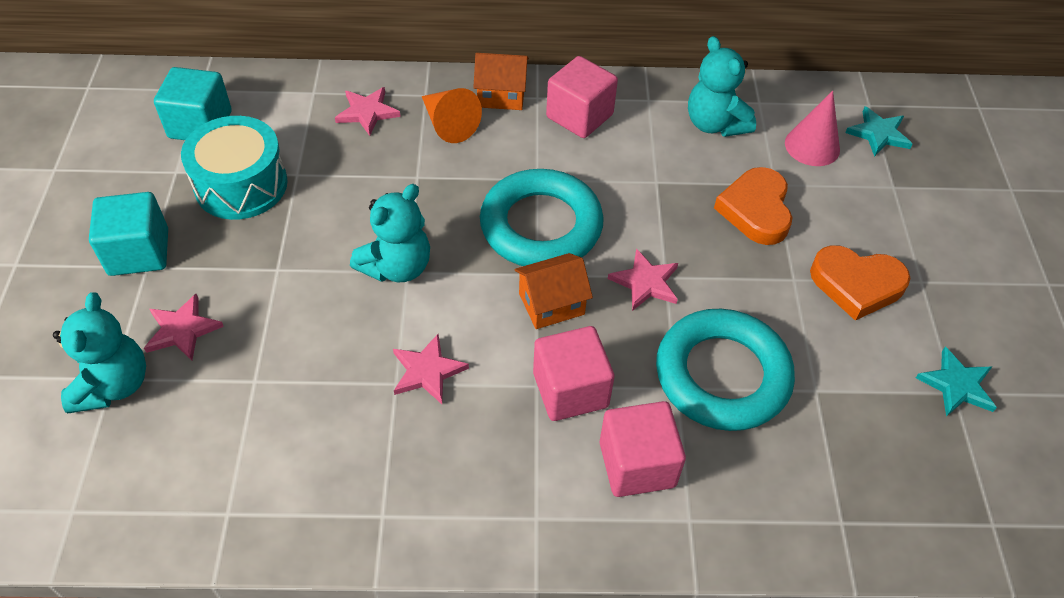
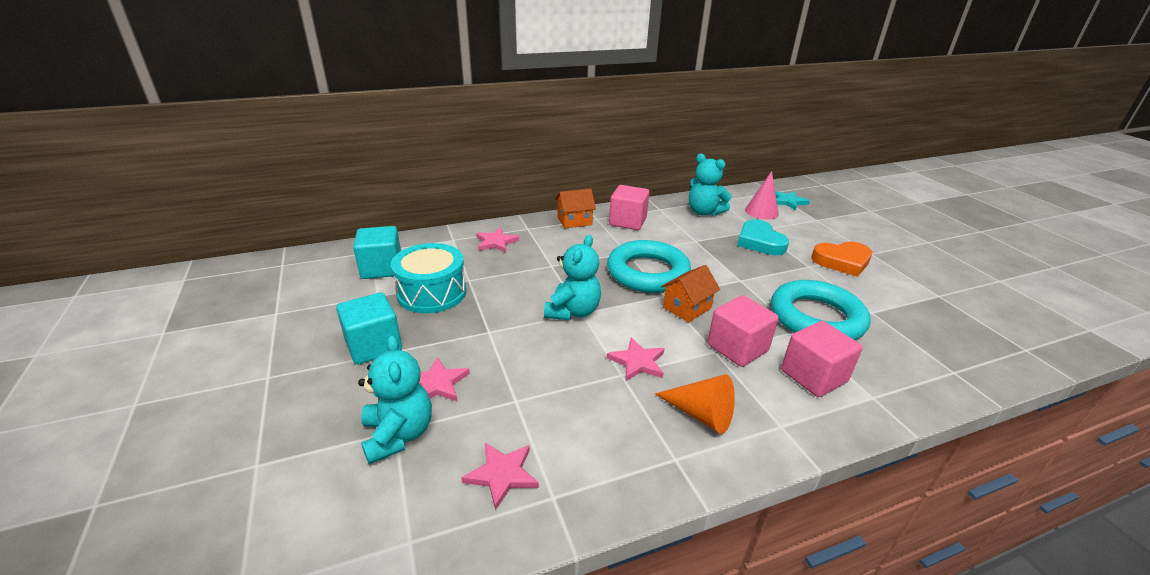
camera: 20 degrees left, 20 degrees down
orange cone [422,88,482,143] -> orange cone moved to [655,374,735,434]
pink star [608,248,678,311] -> pink star moved to [461,443,539,511]
orange heart [714,167,793,245] -> turquoise heart [737,219,789,255]
turquoise star [916,347,997,417] -> none

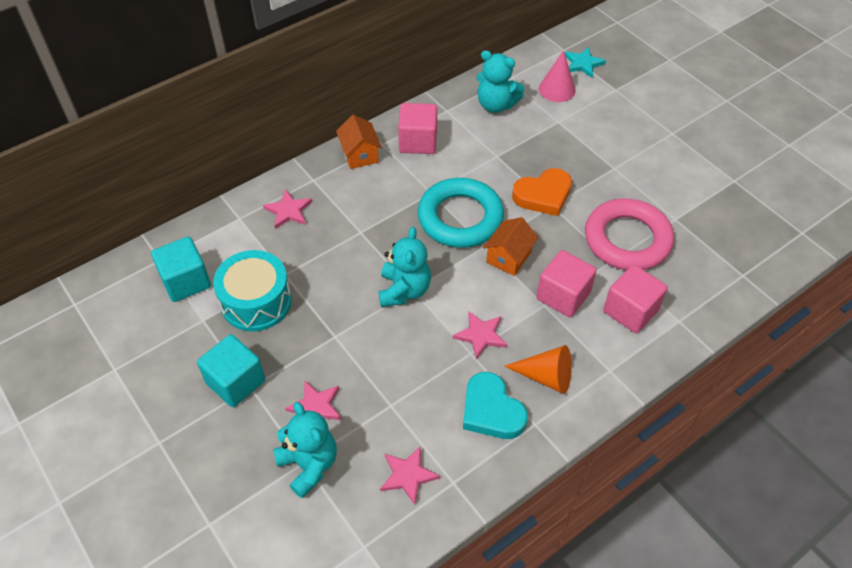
camera: 15 degrees left, 20 degrees up
orange house [555,189,596,228] -> orange house turned 75 degrees counterclockwise [336,115,382,169]
turquoise heart [737,219,789,255] -> turquoise heart moved to [463,372,528,439]
turquoise ring [771,280,871,340] -> pink ring [585,198,674,270]
orange heart [811,241,872,277] -> orange heart moved to [512,168,572,216]

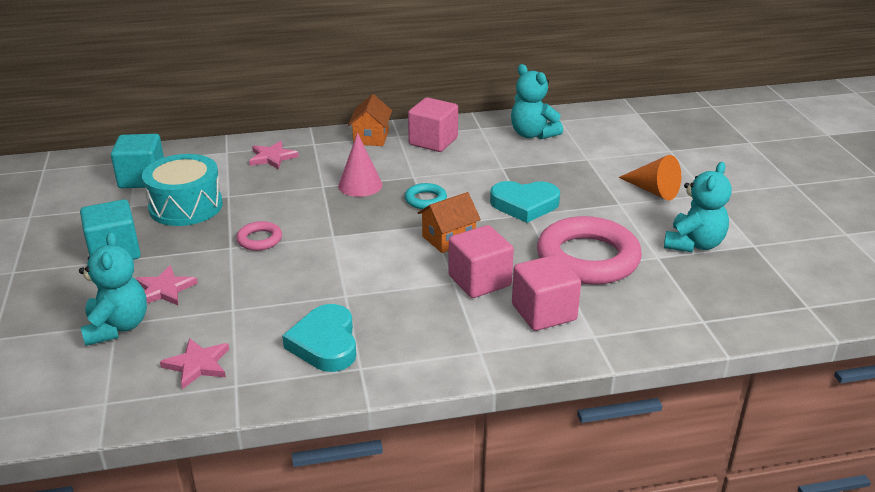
camera: 25 degrees right, 20 degrees down
turquoise teddy bear [379,227,431,307] -> turquoise teddy bear moved to [664,162,732,252]
turquoise ring [418,178,504,248] -> turquoise ring [405,183,447,209], size x0.45
pink star [453,312,507,360] -> none
orange cone [504,345,572,394] -> orange cone moved to [618,155,681,201]
orange heart [512,168,572,216] -> turquoise heart [490,181,560,223]
pink cone [539,50,576,102] -> pink cone moved to [338,133,382,197]
turquoise star [565,47,606,78] -> none
none -> pink ring [236,221,282,251]

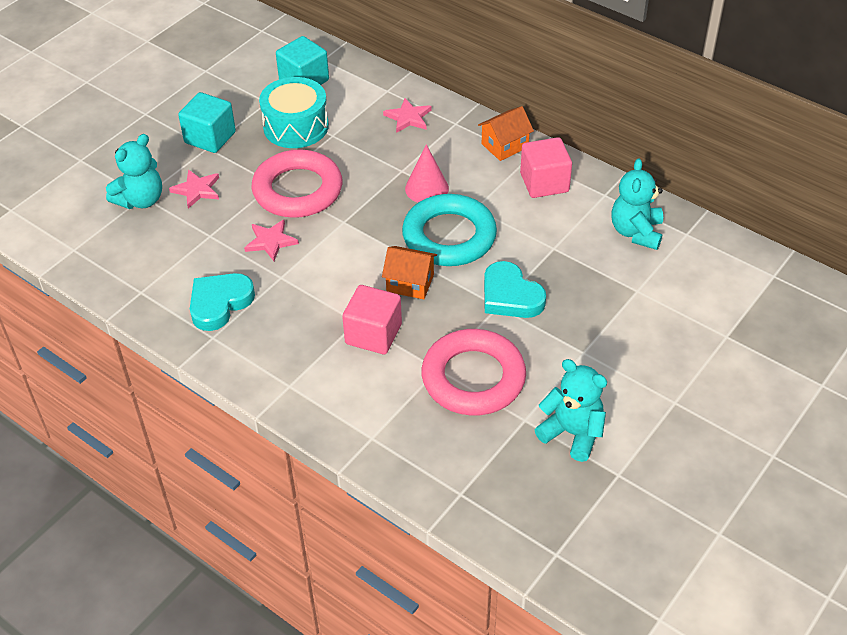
camera: 50 degrees right, 15 degrees up
pink star [160,338,229,389] -> pink star moved to [244,220,299,261]
pink ring [236,221,282,251] -> pink ring [252,149,342,218], size x2.22
turquoise ring [405,183,447,209] -> turquoise ring [402,194,497,266], size x2.22
pink cube [512,255,581,331] -> none
orange cone [618,155,681,201] -> none
turquoise teddy bear [664,162,732,252] -> turquoise teddy bear turned 135 degrees counterclockwise [534,359,607,462]

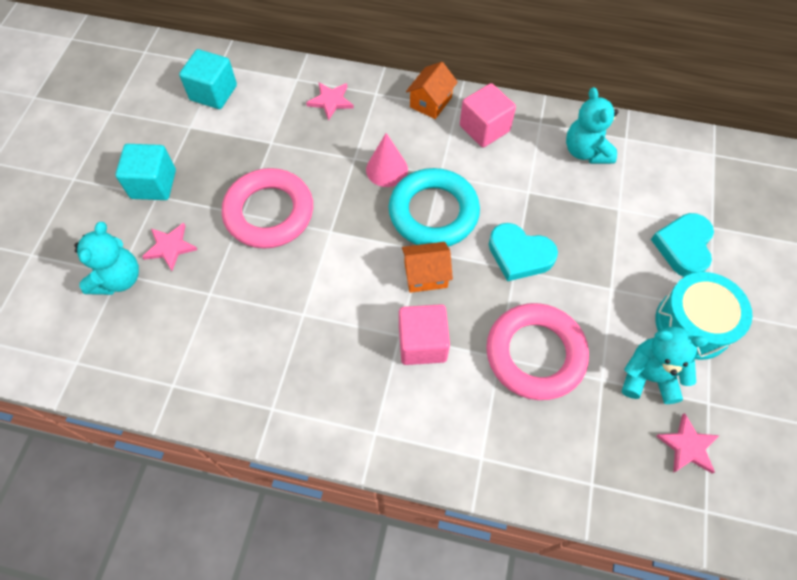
camera: 25 degrees left, 15 degrees up
turquoise heart [190,273,255,331] -> turquoise heart moved to [651,213,714,277]
pink star [244,220,299,261] -> pink star moved to [656,413,719,473]
turquoise drum [259,77,329,148] -> turquoise drum moved to [655,272,753,360]

